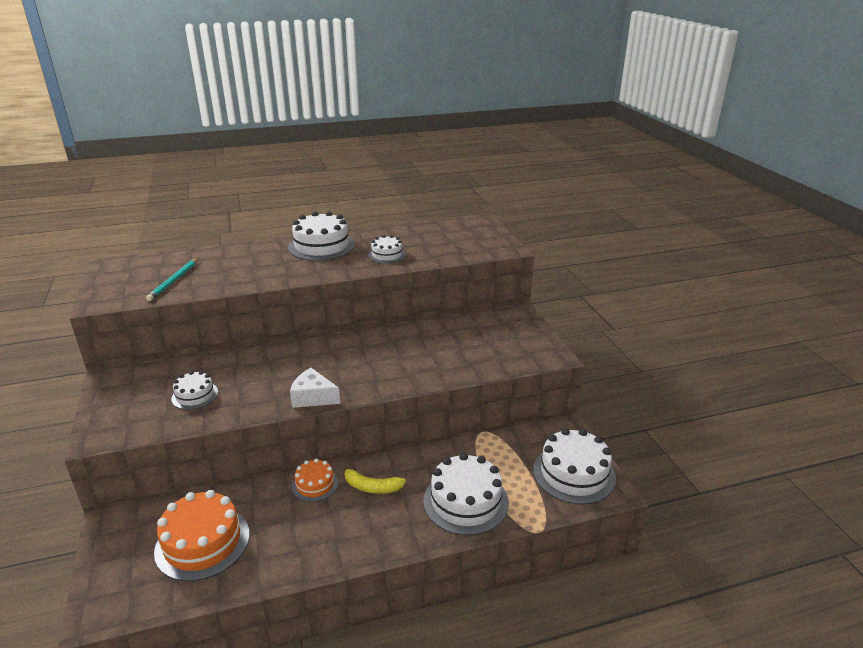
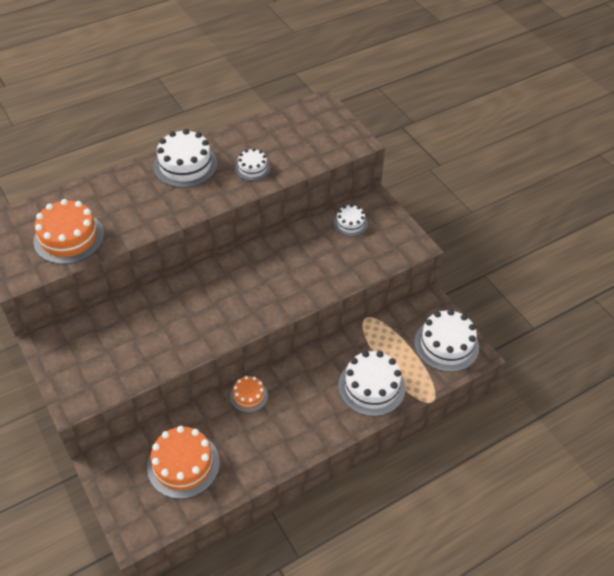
camera: 15 degrees left, 20 degrees up
turquoise pencil [146,258,198,301] -> orange cake [34,199,104,264]
white cake [171,371,218,410] -> white cake moved to [333,204,368,236]
white cheese [290,368,340,408] -> none
yellow banana [342,464,406,494] -> none

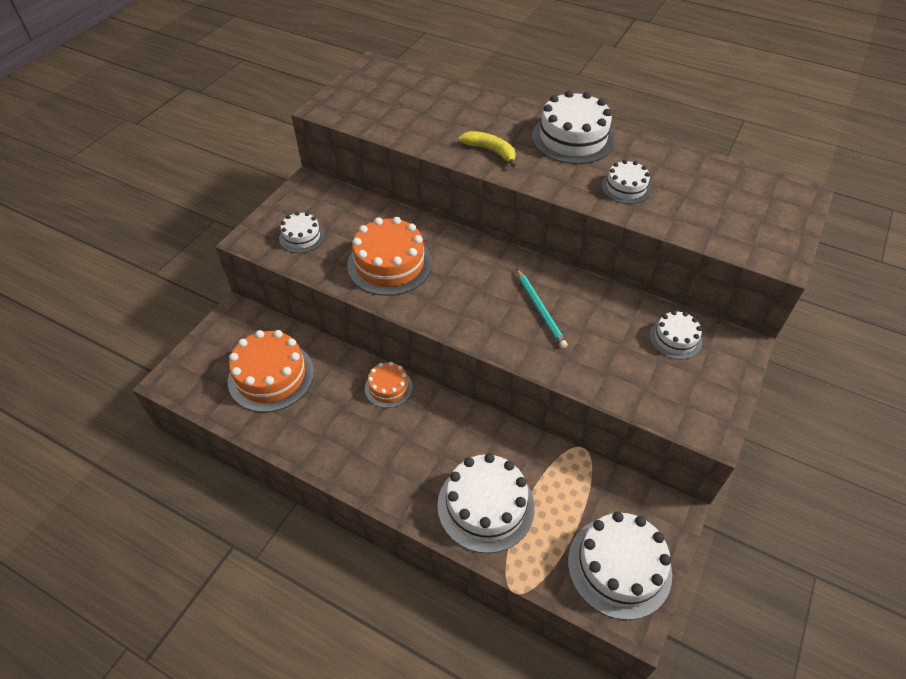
camera: 60 degrees right, 0 degrees up
orange cake [34,199,104,264] -> orange cake moved to [347,217,432,296]
none -> white cake [279,212,325,253]
none -> yellow banana [458,131,516,167]
none -> turquoise pencil [516,268,568,348]

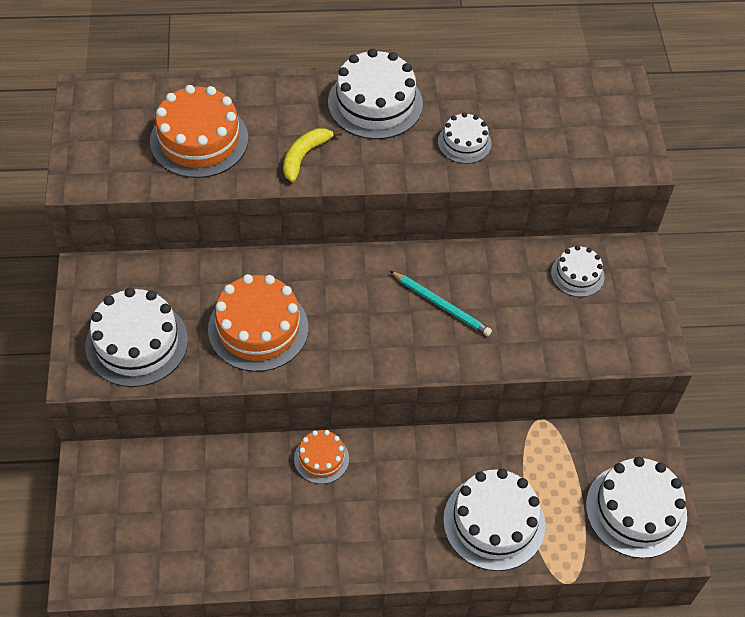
camera: 35 degrees left, 5 degrees up
orange cake [228,330,314,412] -> orange cake moved to [150,85,248,178]
white cake [279,212,325,253] -> white cake [85,288,188,387], size x1.80
yellow banana [458,131,516,167] -> yellow banana turned 60 degrees counterclockwise [283,128,343,182]

